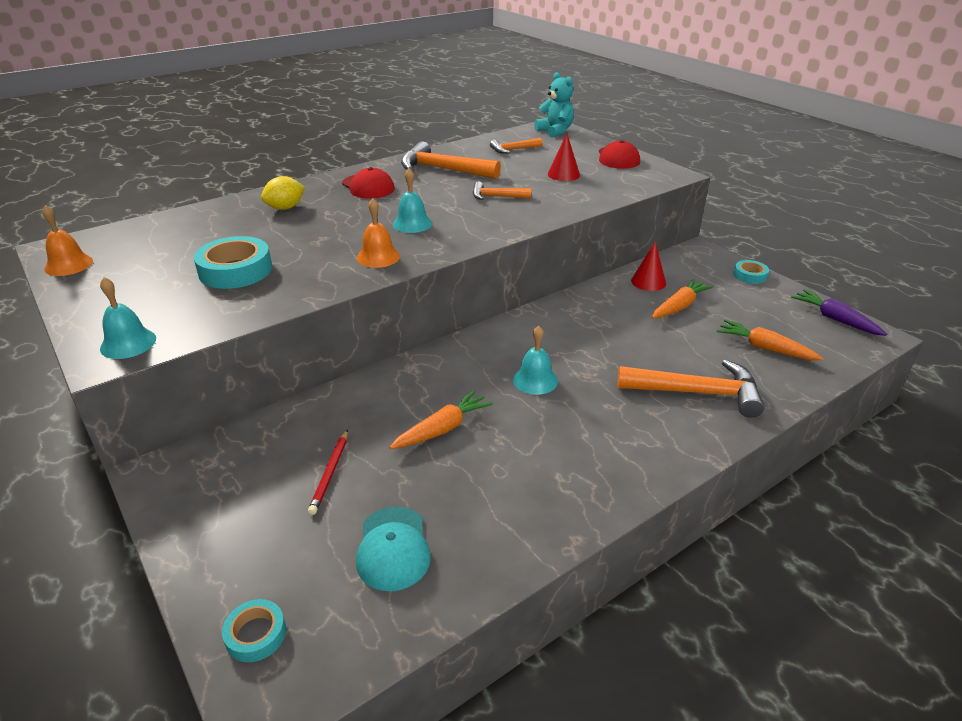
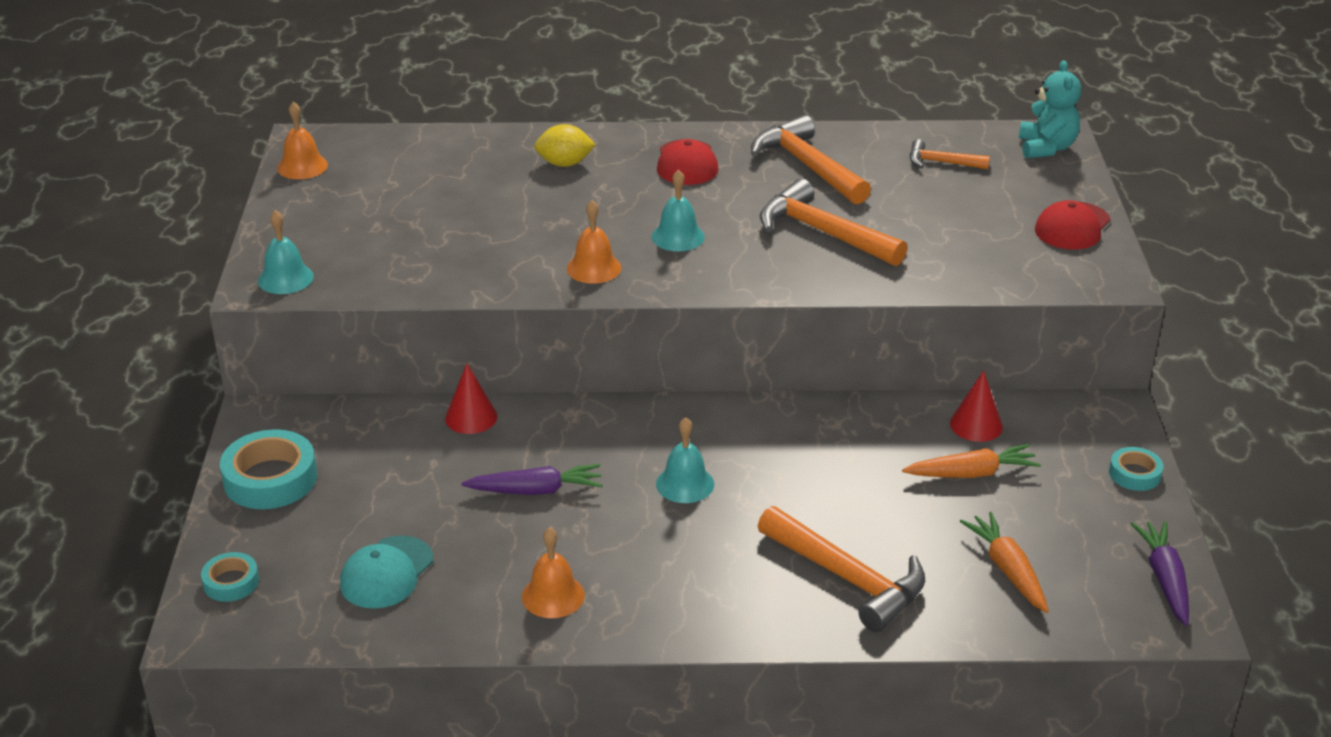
camera: 35 degrees right, 0 degrees up
turquoise tape [194,236,272,289] -> turquoise tape moved to [220,429,317,509]
red pencil [308,429,348,515] -> none
orange carrot [389,390,493,449] -> purple carrot [462,464,603,495]
orange hammer [473,182,531,200] -> orange hammer [760,179,908,266], size x1.84
red cone [548,133,580,181] -> red cone moved to [445,363,497,434]
none -> orange bell [522,527,585,618]

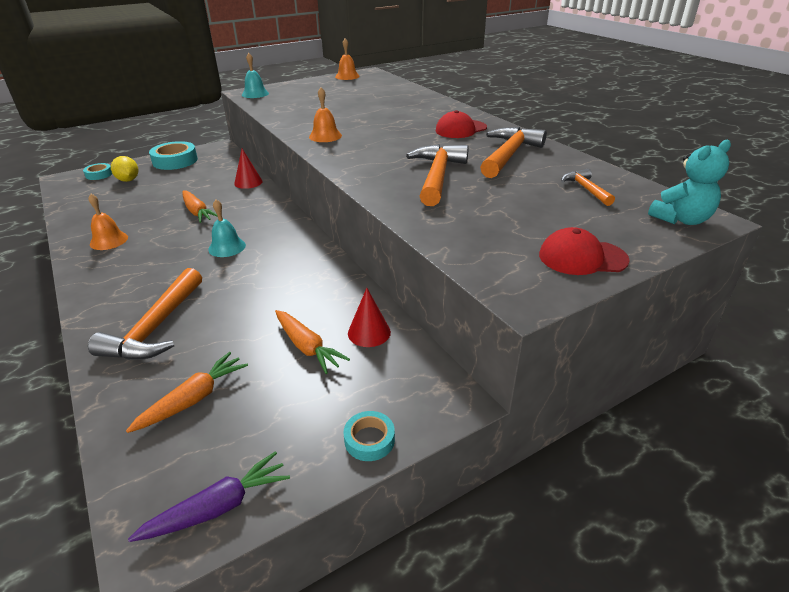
camera: 60 degrees right, 0 degrees up
turquoise cap [340,535,433,609] -> none
purple carrot [462,464,603,495] -> orange carrot [182,190,218,223]
yellow lemon [534,124,596,167] -> yellow lemon moved to [111,156,138,182]
turquoise bell [651,169,705,251] -> none

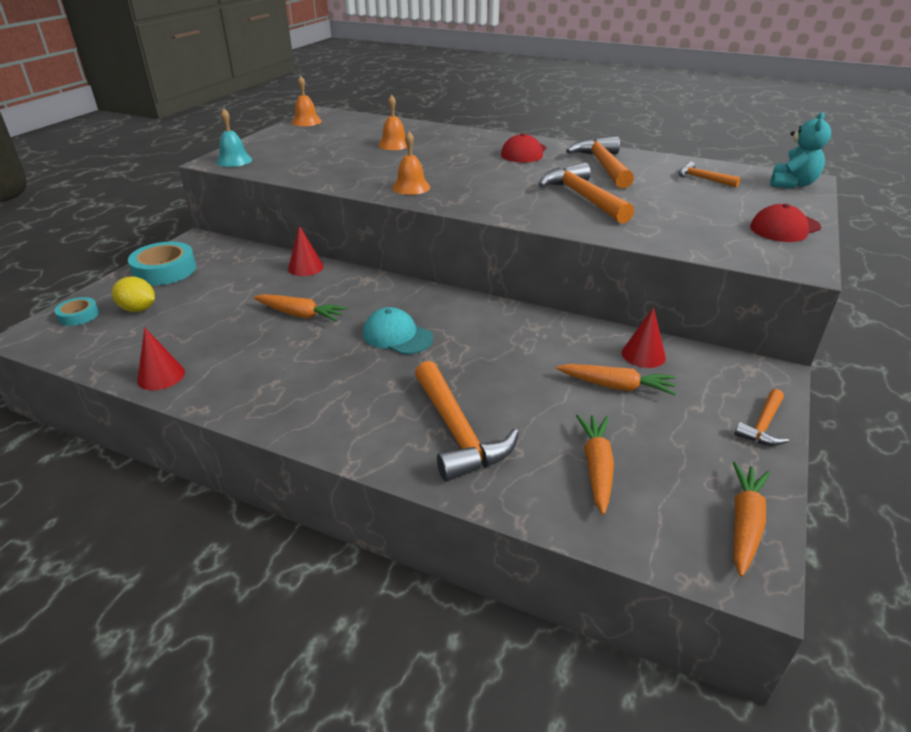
camera: 35 degrees left, 0 degrees up
orange bell [88,194,128,250] -> orange bell moved to [378,95,407,150]
purple carrot [128,451,290,542] -> orange carrot [733,462,770,577]
turquoise bell [208,200,246,257] -> turquoise cap [363,307,433,355]
turquoise tape [343,411,395,461] -> orange hammer [734,389,789,446]
none -> red cone [137,328,185,390]

